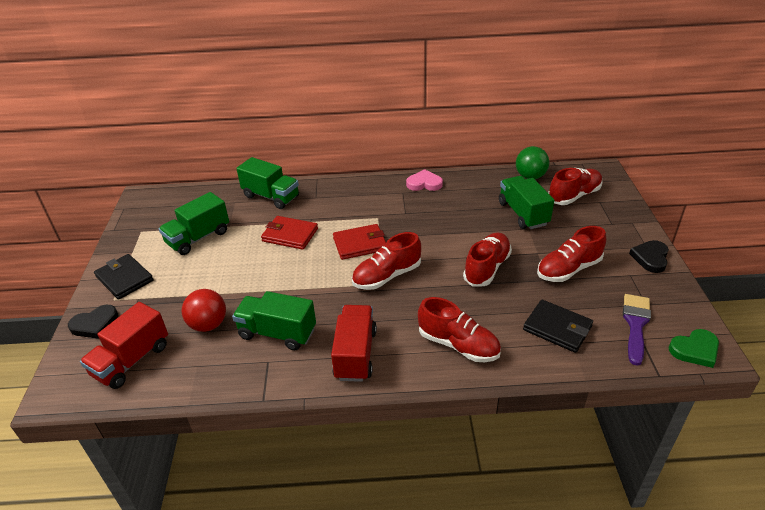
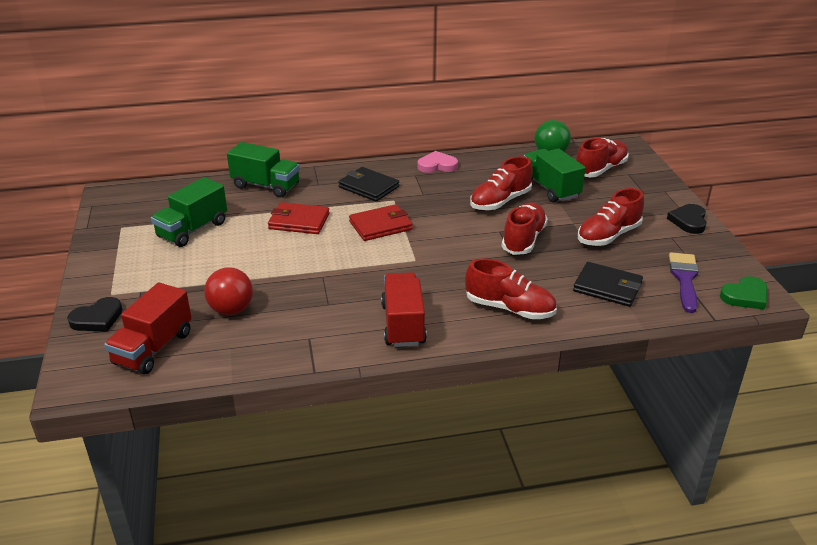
camera: 10 degrees left, 5 degrees down
black wallet [94,254,154,300] -> black wallet moved to [338,167,399,202]
green truck [232,291,316,350] -> none
red shoe [352,232,421,290] -> red shoe moved to [470,156,533,210]

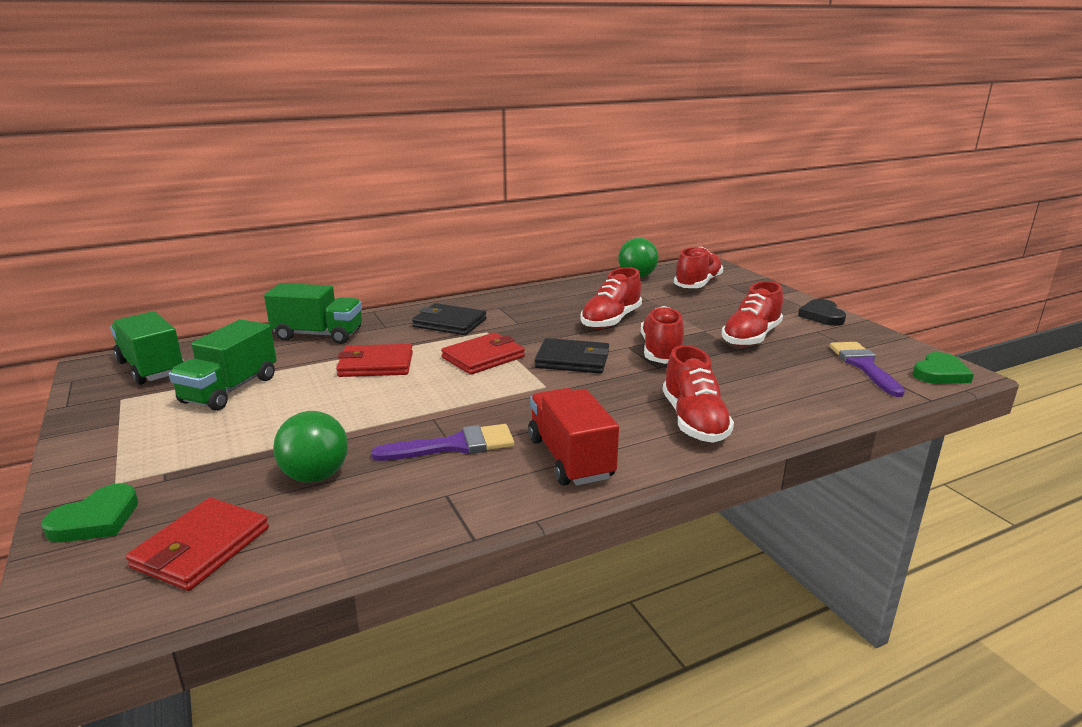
camera: 15 degrees left, 10 degrees down
black heart [67,297,123,332] -> green heart [41,484,138,542]
red truck [104,283,192,374] -> red wallet [126,497,269,591]
red ball [204,267,253,315] -> green ball [273,411,348,483]
pink heart [417,151,458,173] -> none
red shoe [465,258,557,319] -> red shoe turned 75 degrees clockwise [662,345,734,443]
green truck [524,148,585,202] -> green truck moved to [110,311,184,385]
black wallet [573,262,643,307] -> black wallet moved to [535,338,609,374]
none -> purple brush [371,424,514,461]

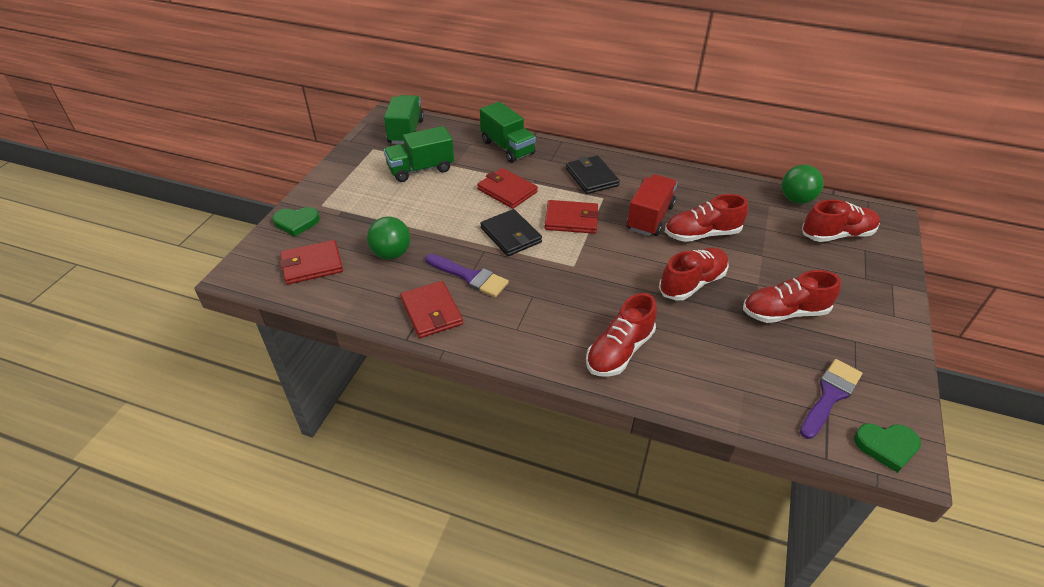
camera: 45 degrees right, 20 degrees up
red truck [528,388,619,486] -> red truck moved to [626,174,677,236]
black wallet [535,338,609,374] -> black wallet moved to [480,209,542,256]
black heart [798,299,846,326] -> none
none -> red wallet [401,281,463,338]

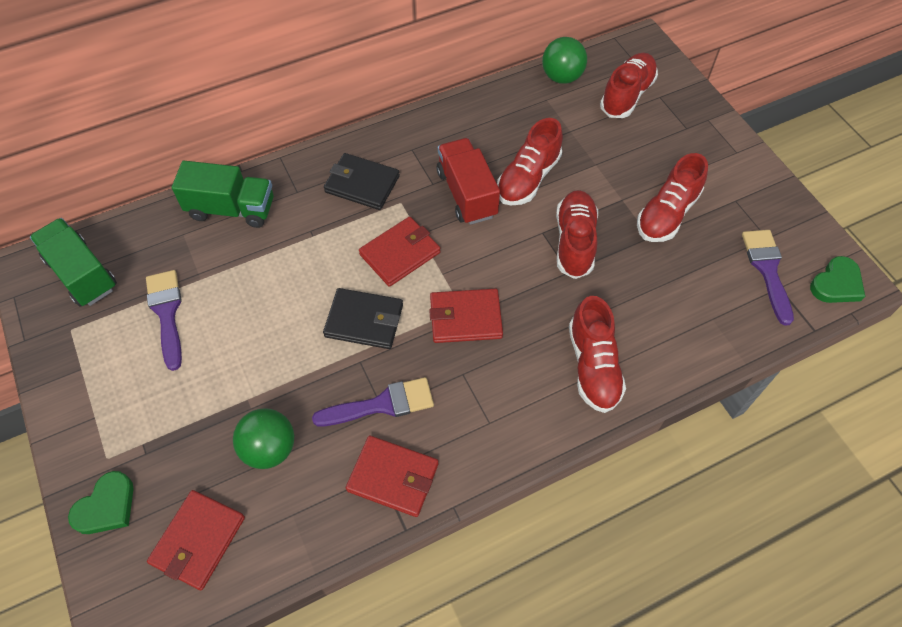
camera: 45 degrees left, 15 degrees up
green truck [384,126,454,182] -> purple brush [146,270,182,371]
red wallet [477,168,538,209] -> red wallet moved to [429,289,503,343]

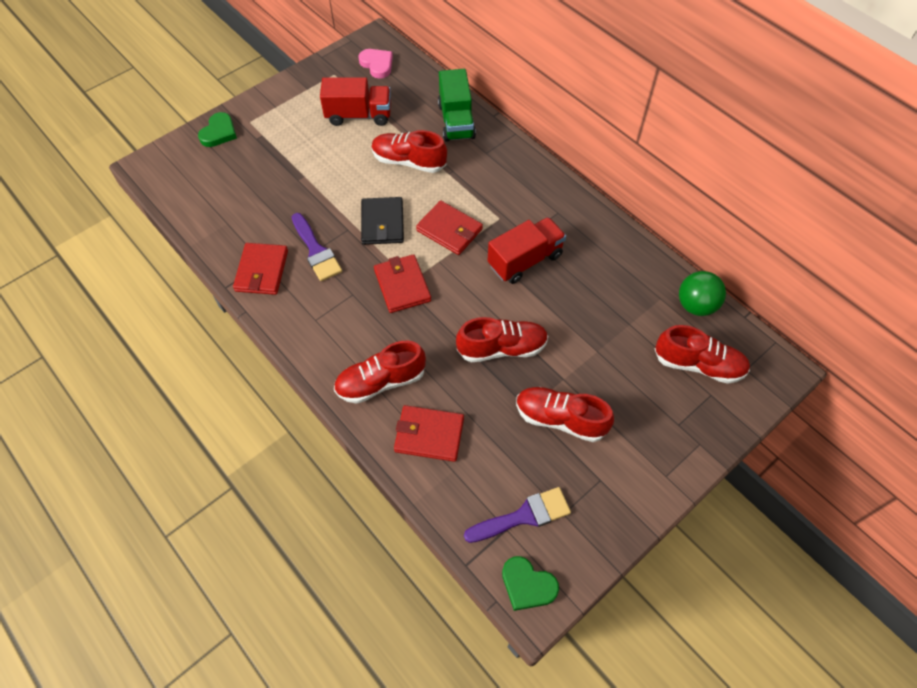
camera: 75 degrees right, 0 degrees up
green truck [30,218,117,307] -> pink heart [359,49,393,79]
green heart [68,471,134,534] -> green heart turned 90 degrees counterclockwise [198,112,237,147]
purple brush [146,270,182,371] -> red truck [320,77,391,126]
red wallet [147,490,245,590] -> red wallet moved to [394,405,464,462]
green ball [233,408,294,469] -> none
black wallet [324,153,400,210] -> none
red shoe [497,118,563,205] -> red shoe moved to [372,130,447,173]

